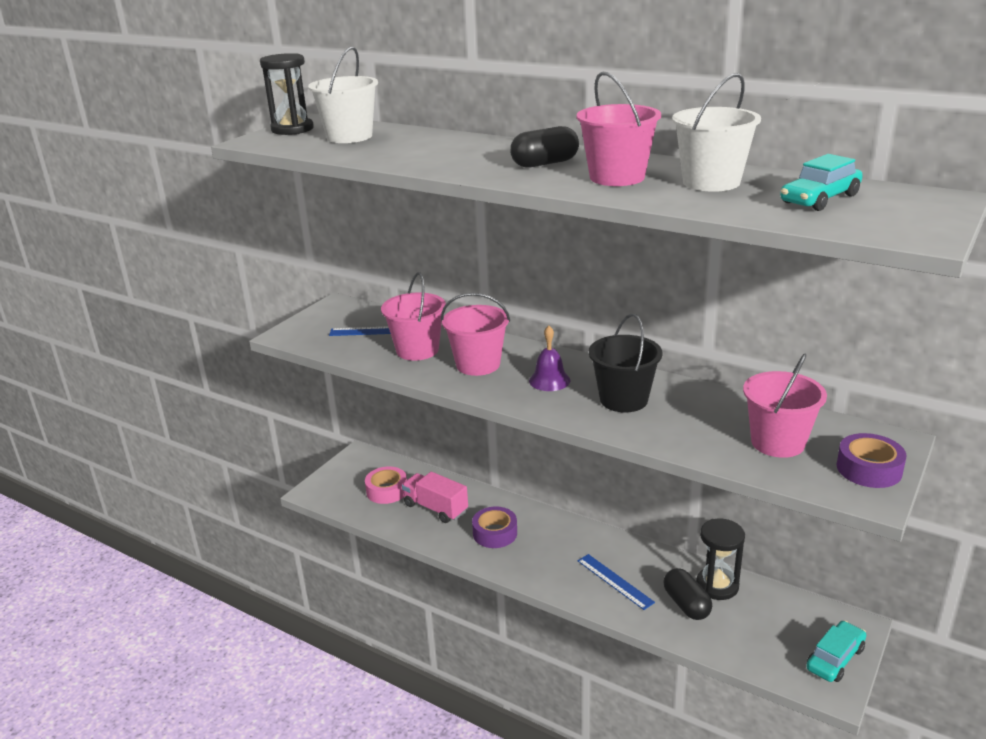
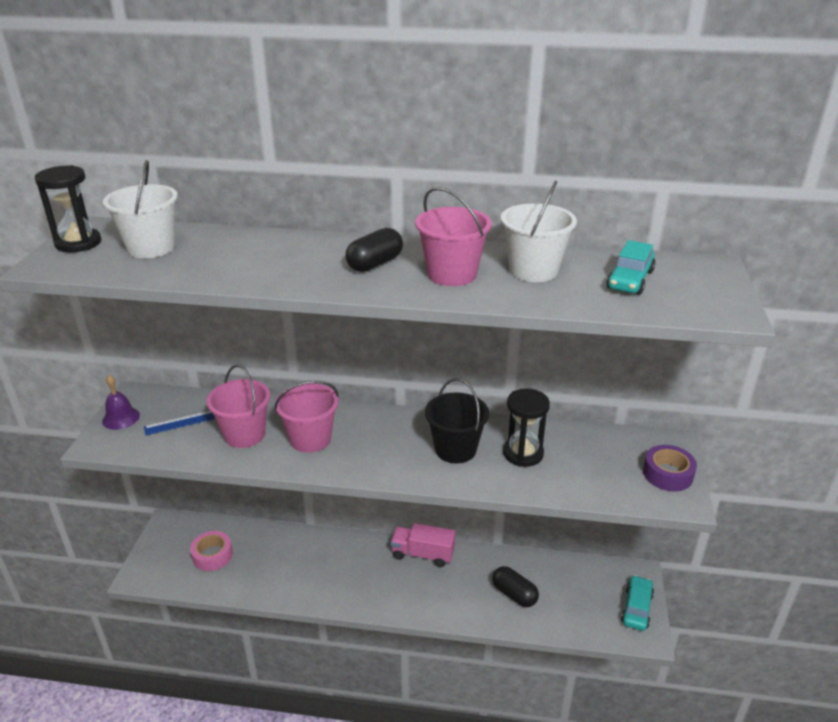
camera: 25 degrees left, 5 degrees up
pink truck [402,472,468,523] -> pink truck moved to [391,523,455,567]
purple tape [472,507,517,548] -> none
purple bell [529,326,570,391] -> purple bell moved to [102,375,140,430]
blue ruler [578,554,655,610] -> none
black hourglass [696,519,745,600] -> black hourglass moved to [503,389,550,467]
pink bucket [743,353,827,458] -> none

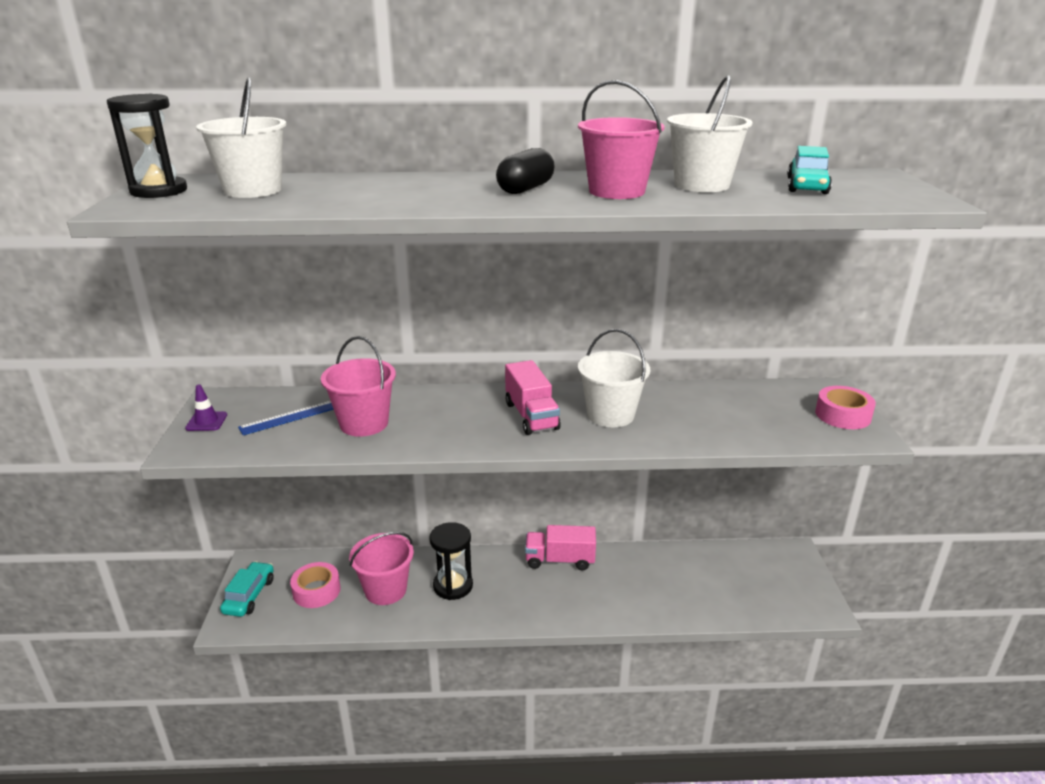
camera: 10 degrees left, 5 degrees down
purple bell [102,375,140,430] -> purple traffic cone [185,384,227,431]
pink bucket [274,381,339,453] -> pink bucket moved to [349,532,414,605]
black bucket [425,378,489,464] -> white bucket [578,329,650,427]
black capsule [492,566,539,607] -> none
black hourglass [503,389,550,467] -> black hourglass moved to [429,522,473,600]
turquoise car [621,575,654,631] -> turquoise car moved to [220,561,274,617]
purple tape [643,445,697,491] -> pink tape [815,386,876,429]
none -> pink truck [505,360,561,435]

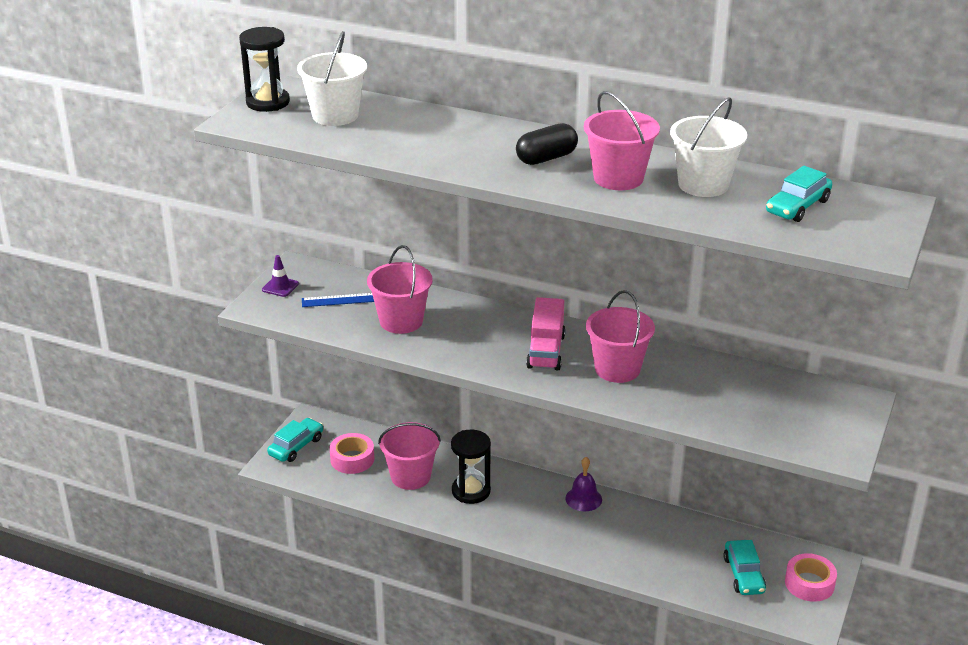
camera: 25 degrees right, 5 degrees up
pink truck [525,525,596,570] -> purple bell [565,457,602,511]
white bucket [578,329,650,427] -> pink bucket [586,290,655,383]
pink tape [815,386,876,429] -> pink tape moved to [785,553,837,602]
none -> turquoise car [723,540,766,595]

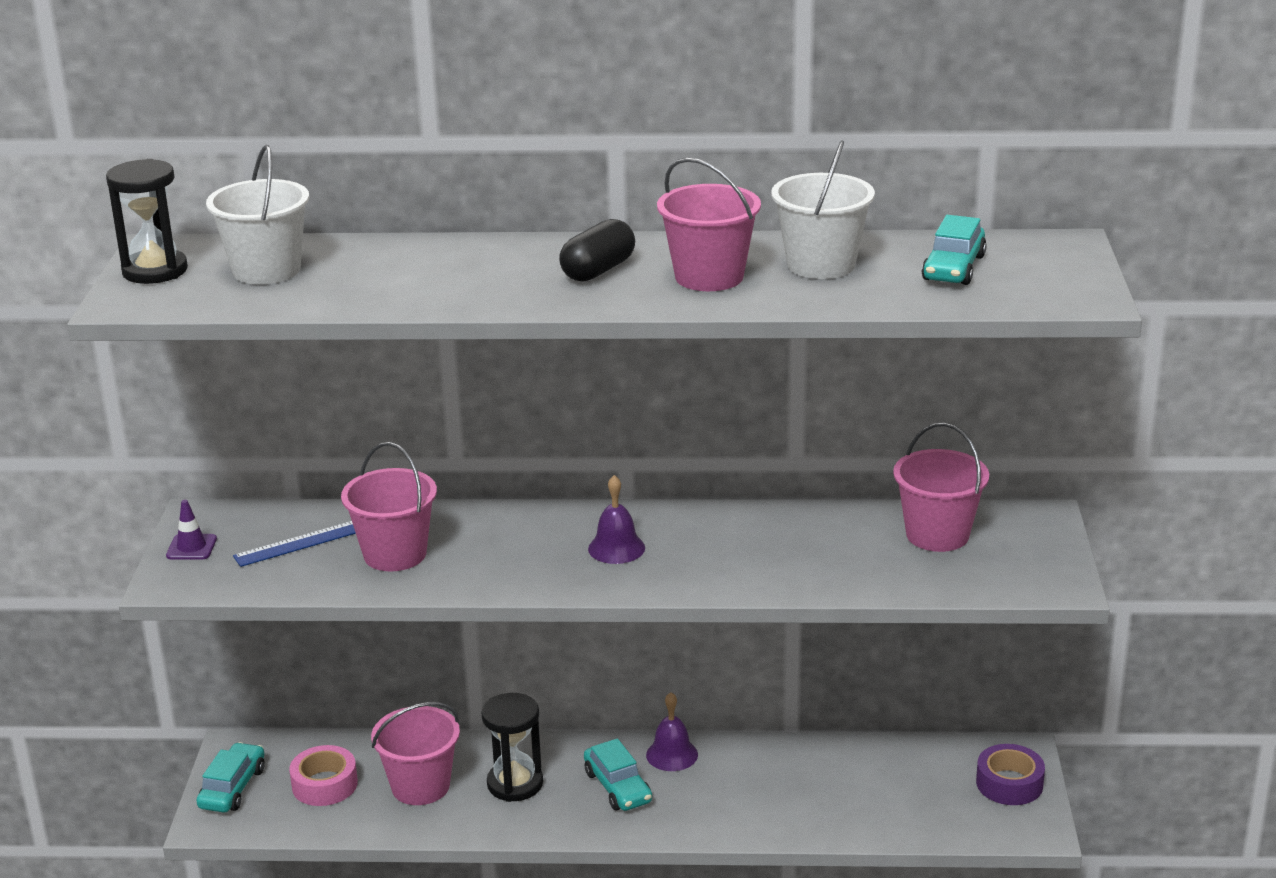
camera: 20 degrees left, 5 degrees down
pink truck [526,297,565,371] -> purple bell [588,475,645,564]
pink bucket [586,290,655,383] -> pink bucket moved to [893,423,989,552]
turquoise car [723,540,766,595] -> turquoise car moved to [584,738,652,811]
pink tape [785,553,837,602] -> purple tape [976,744,1045,805]

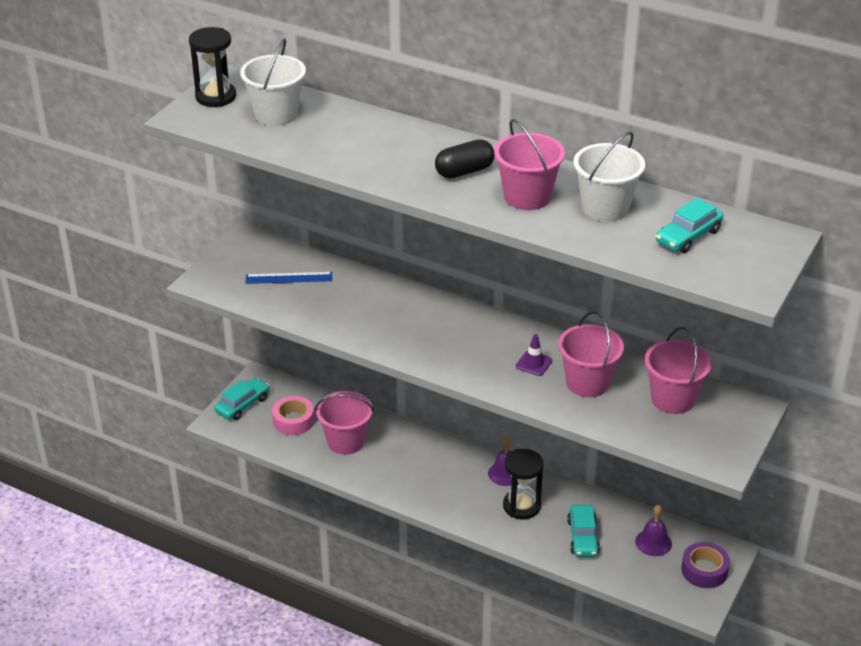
camera: 25 degrees right, 10 degrees up
purple traffic cone [166,500,217,560] -> purple traffic cone moved to [516,334,552,376]
pink bucket [341,442,437,571] -> pink bucket moved to [558,311,624,397]
black hourglass [481,693,543,802] -> black hourglass moved to [503,449,544,519]
turquoise car [584,738,652,811] -> turquoise car moved to [567,505,600,557]
purple bell [588,475,645,564] -> purple bell moved to [635,505,672,556]

